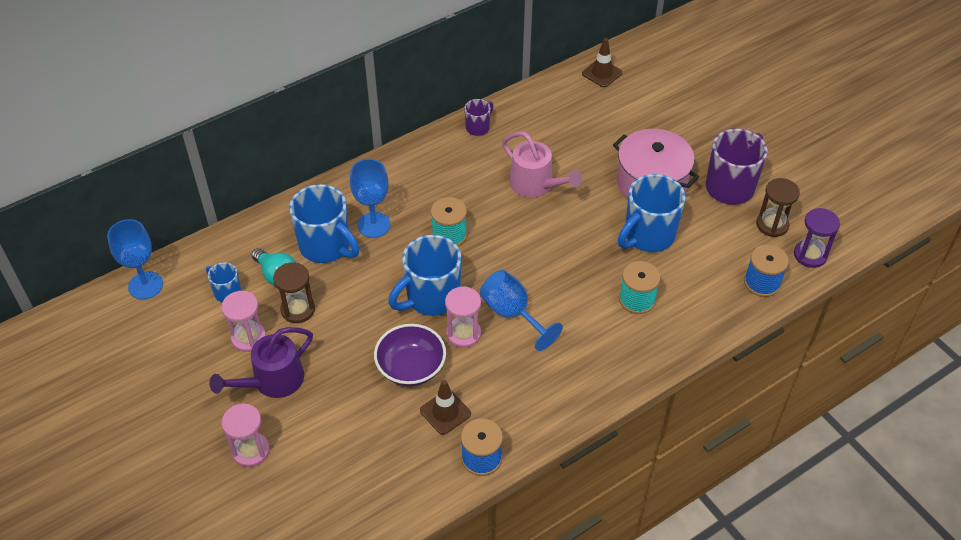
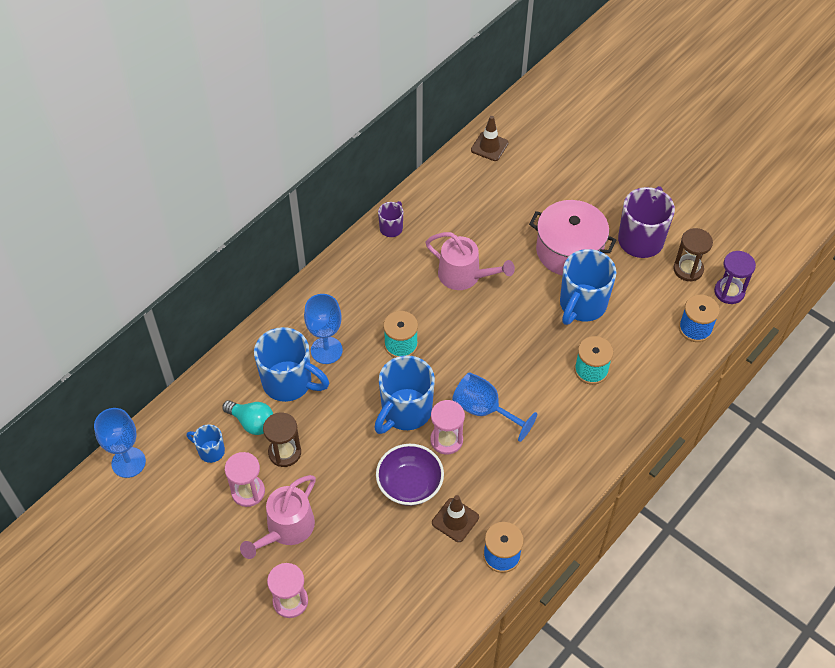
camera: 15 degrees left, 5 degrees up
purple watering can [209,327,313,398] -> pink watering can [240,475,316,559]

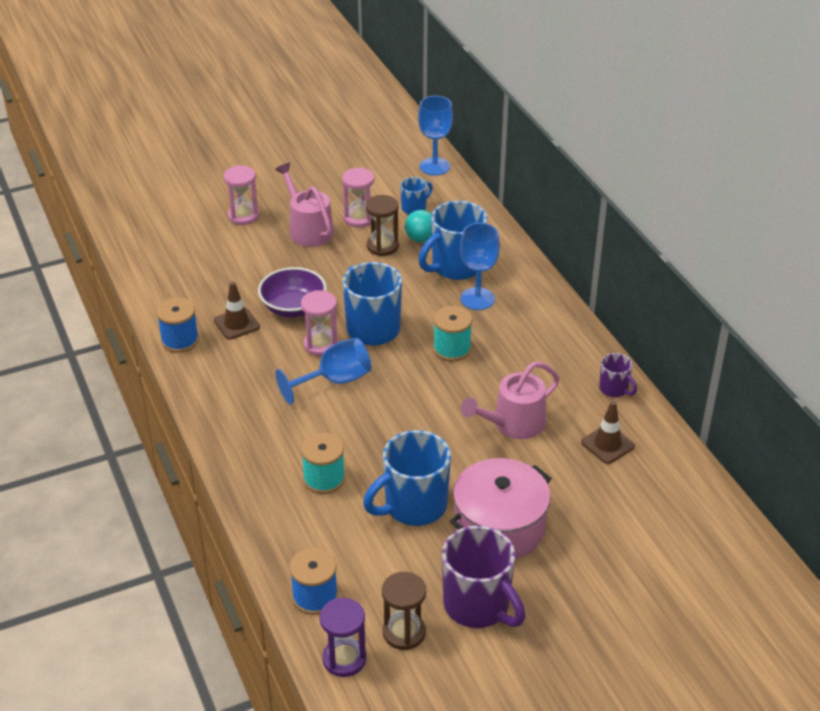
camera: 115 degrees right, 15 degrees down
brown traffic cone [471,116,509,161] -> brown traffic cone moved to [581,401,635,464]
blue mug [560,249,617,325] -> blue mug turned 90 degrees counterclockwise [363,430,451,526]

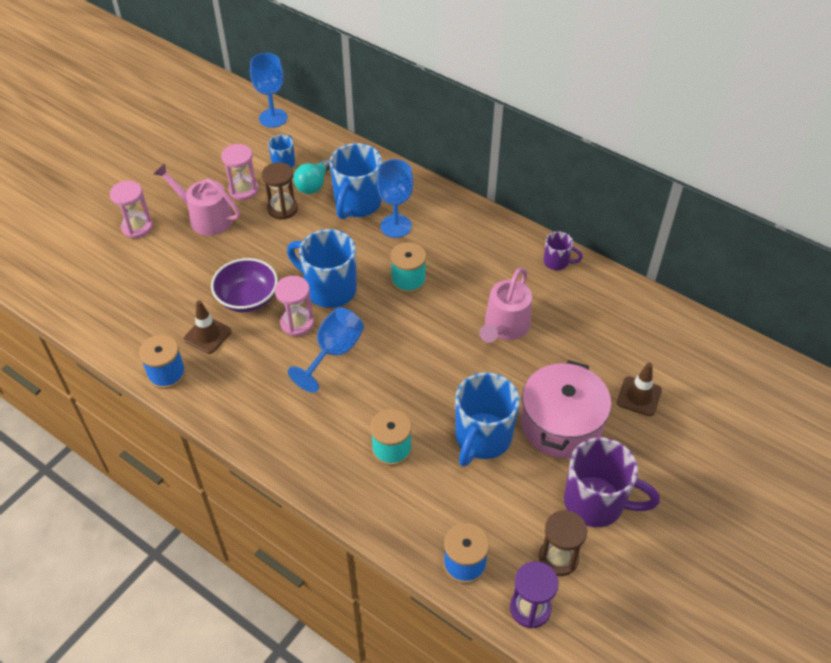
camera: 30 degrees left, 10 degrees up
brown traffic cone [581,401,635,464] -> brown traffic cone moved to [617,363,662,416]

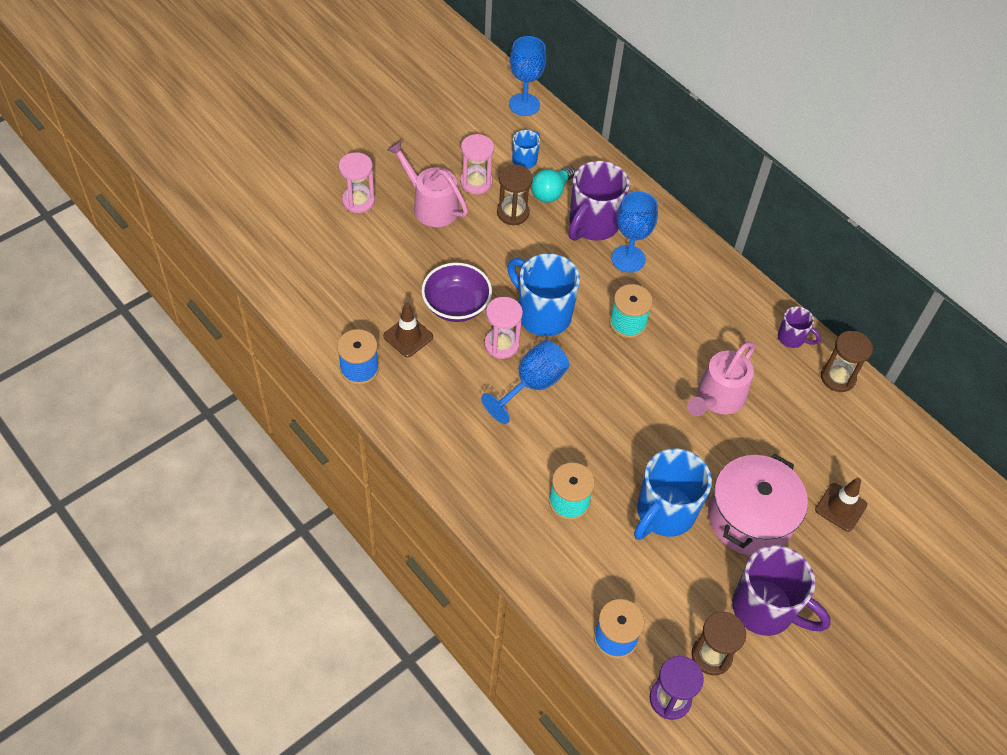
camera: 10 degrees right, 5 degrees up
blue mug [329,143,382,219] -> purple mug [569,161,630,241]
none -> brown hourglass [821,331,873,392]

